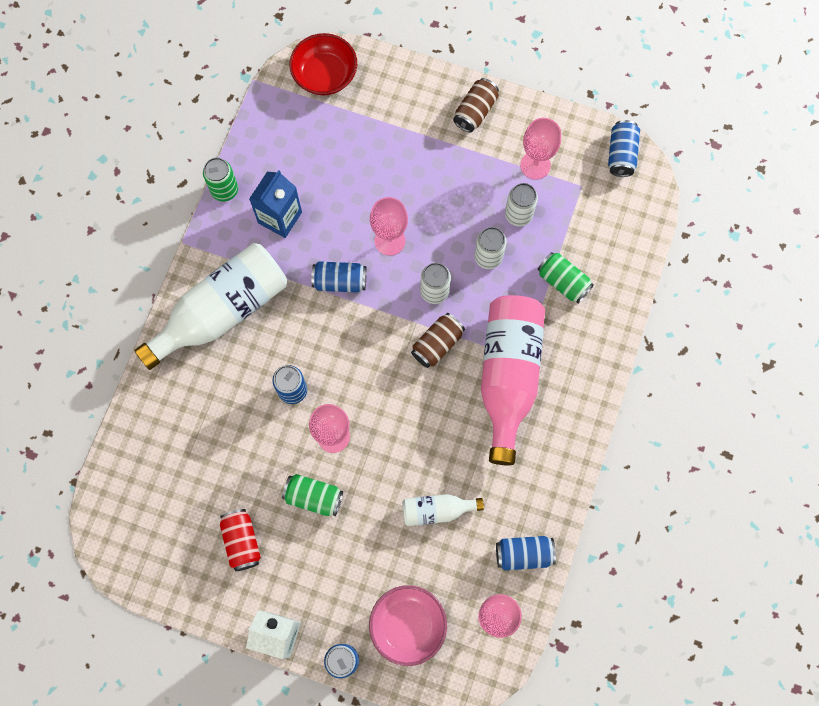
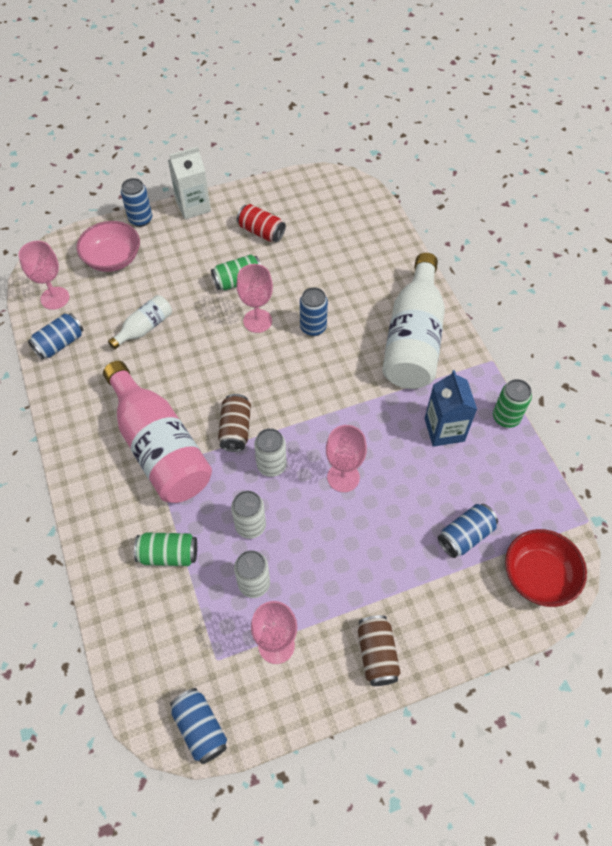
camera: 140 degrees right, 15 degrees down
blue can [311,261,367,292] -> blue can moved to [438,504,498,558]

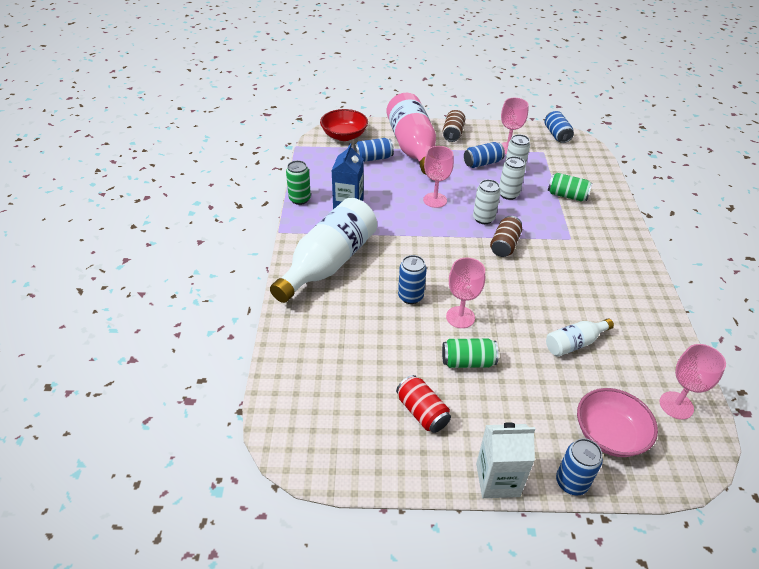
camera: 160 degrees left, 15 degrees down
blue can [28,313,84,360] -> blue can moved to [464,142,505,168]
pink bottle [103,361,212,503] -> pink bottle moved to [386,93,436,175]

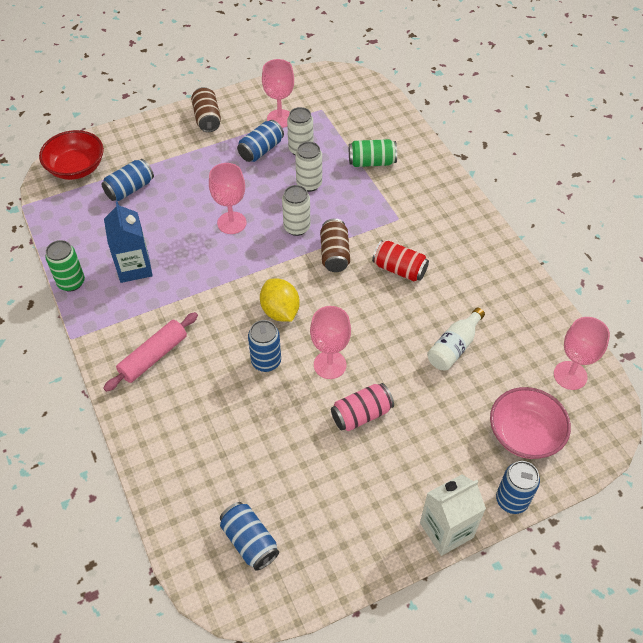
camera: 25 degrees left, 10 degrees up
white bottle [270,198,377,303] -> pink rolling pin [103,312,198,392]
pink bottle [386,93,436,175] -> none
red can [396,375,451,433] -> red can moved to [372,240,429,281]
green can [442,338,499,368] -> pink can [331,383,394,431]
blue can [545,111,574,143] -> blue can moved to [220,502,279,571]
none -> yellow lemon [260,278,300,322]

